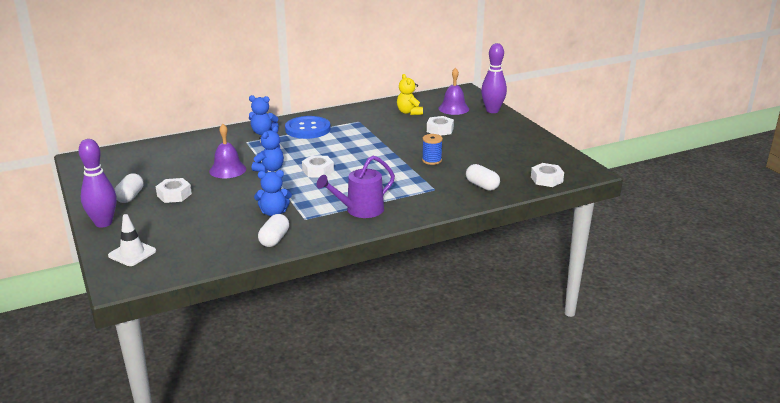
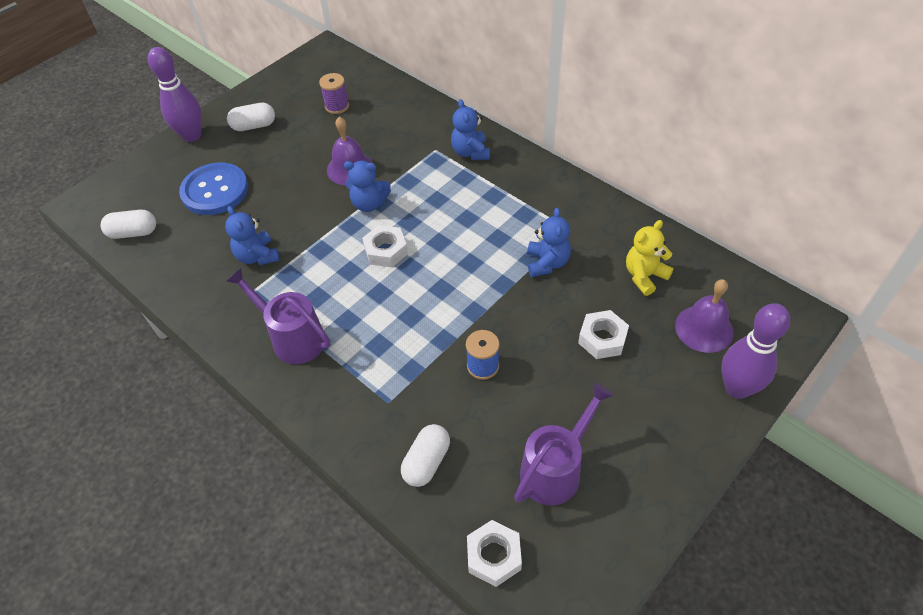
camera: 70 degrees right, 25 degrees up
white traffic cone [108,214,156,266] -> none
white nut [156,178,192,203] -> none
white capsule [258,214,289,247] -> white capsule moved to [100,210,156,239]
blue button [285,116,331,139] -> blue button moved to [179,163,248,215]
none -> purple spool [319,73,349,114]
none -> purple watering can [514,383,614,505]
none -> blue teddy bear [527,207,571,277]

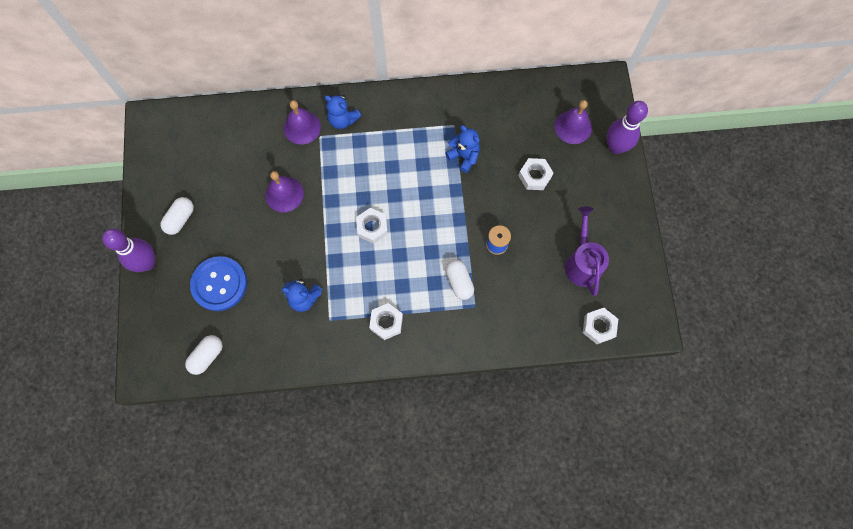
camera: 50 degrees left, 20 degrees up
purple watering can [226,268,330,364] -> white nut [369,303,403,340]
purple spool [319,73,349,114] -> none
blue teddy bear [344,161,391,212] -> none
white capsule [401,424,450,487] -> white capsule moved to [445,260,474,300]
yellow teddy bear [626,220,674,296] -> none
none -> purple bell [284,100,321,144]

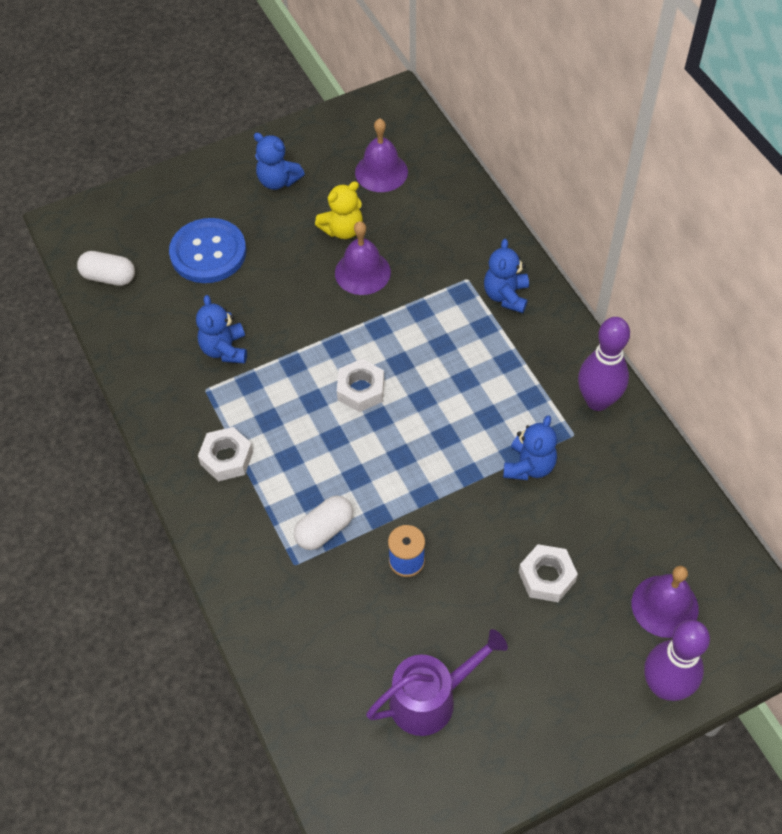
camera: 70 degrees right, 15 degrees down
purple bowling pin [102,228,156,272] -> purple bowling pin moved to [578,317,630,411]
white capsule [160,197,194,235] -> blue teddy bear [254,133,305,190]
purple bell [284,100,321,144] -> purple bell moved to [355,118,408,192]
white nut [583,308,618,344] -> none
none -> yellow teddy bear [315,181,363,239]

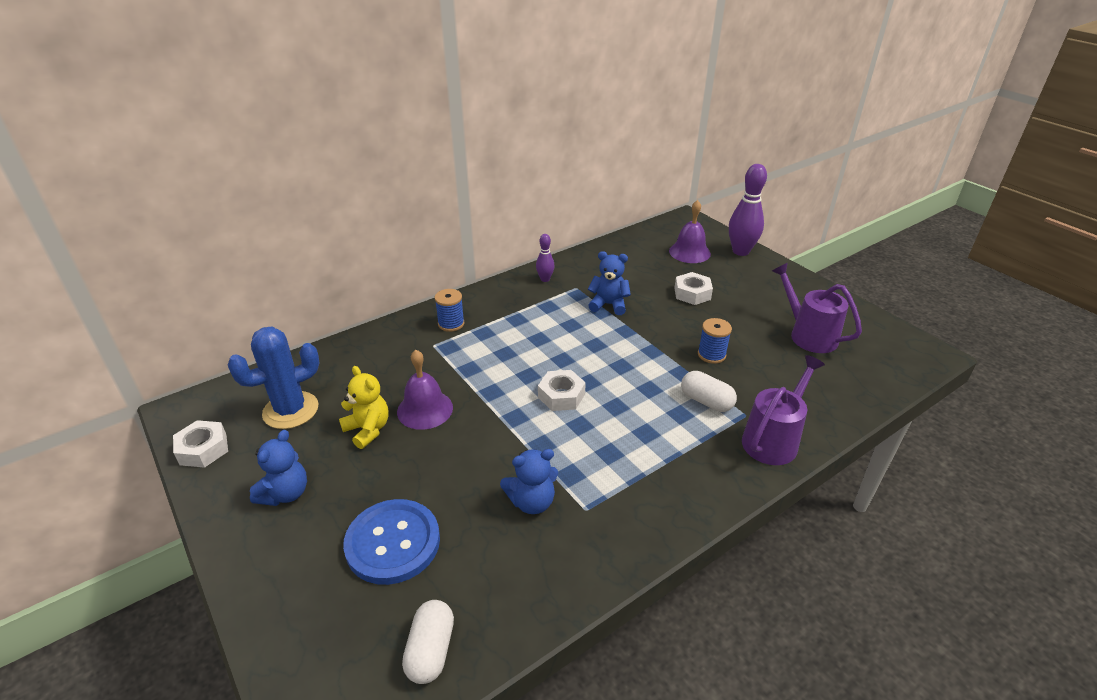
camera: 100 degrees left, 20 degrees down
white nut [198,427,253,481] -> white nut moved to [173,420,228,468]
purple bell [355,118,408,192] -> blue cactus [227,327,320,429]
blue teddy bear [484,239,529,313] -> blue spool [435,289,465,332]
purple bowling pin [578,317,630,411] -> purple bowling pin [536,234,554,282], size x0.52
none -> purple watering can [742,355,825,465]

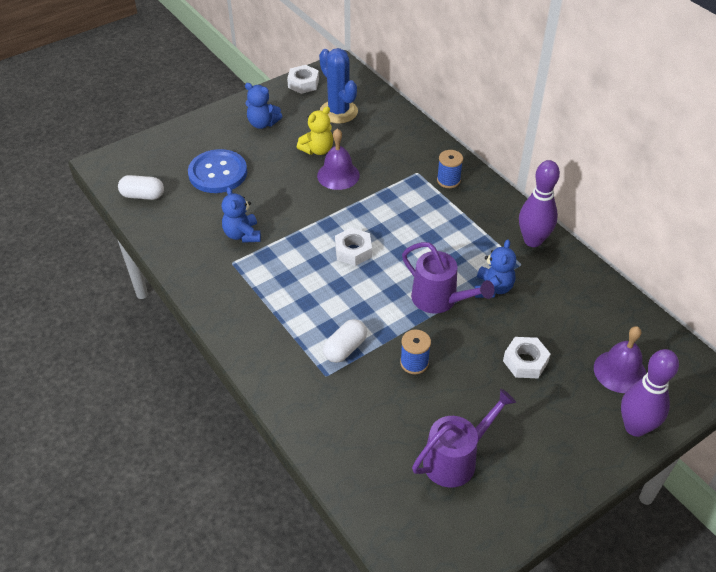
camera: 90 degrees right, 10 degrees up
purple bowling pin [536,234,554,282] -> purple bowling pin [519,160,560,247], size x1.91
purple watering can [742,355,825,465] -> purple watering can moved to [402,242,494,314]

